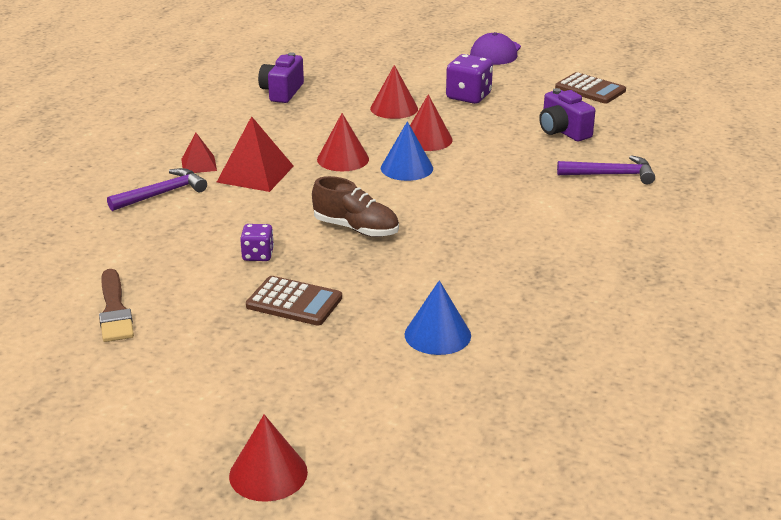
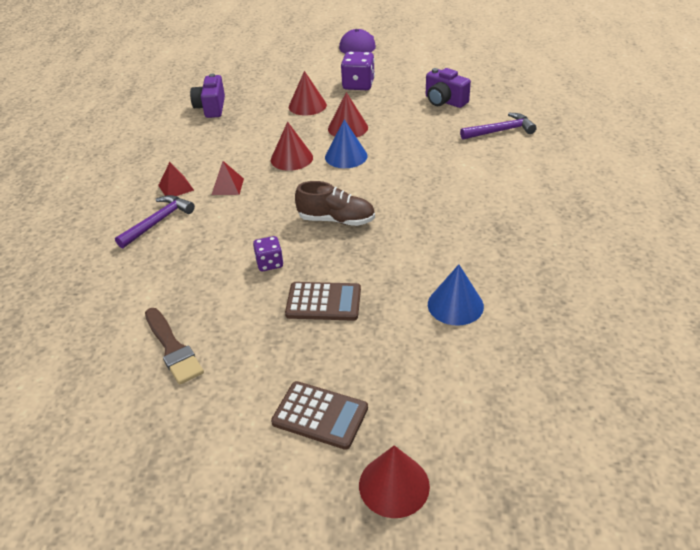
camera: 15 degrees left, 10 degrees up
red pyramid [217,116,294,192] -> red pyramid [212,161,244,195], size x0.58
brown calculator [555,72,626,103] -> brown calculator moved to [271,381,368,450]

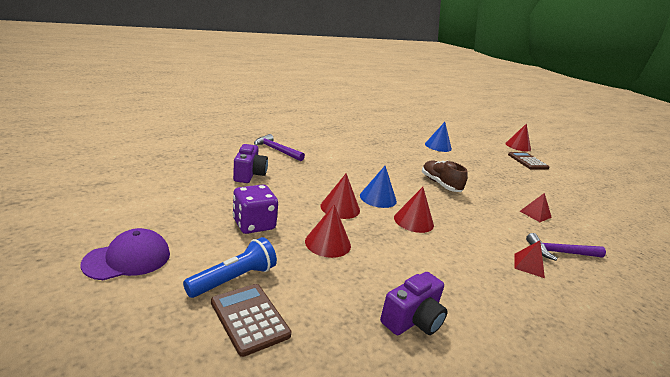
camera: 135 degrees left, 15 degrees down
brown brush [145,308,204,385] -> none
red pyramid [212,161,244,195] -> red pyramid moved to [520,193,552,222]
purple dice [253,236,283,271] -> none
brown calculator [285,282,361,321] -> brown calculator moved to [211,284,292,357]
none -> blue flashlight [183,237,277,298]

